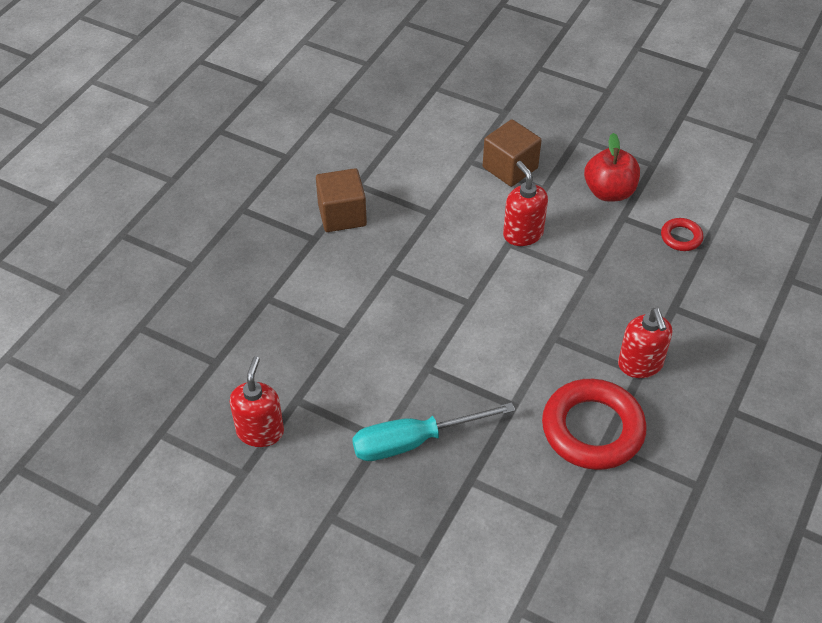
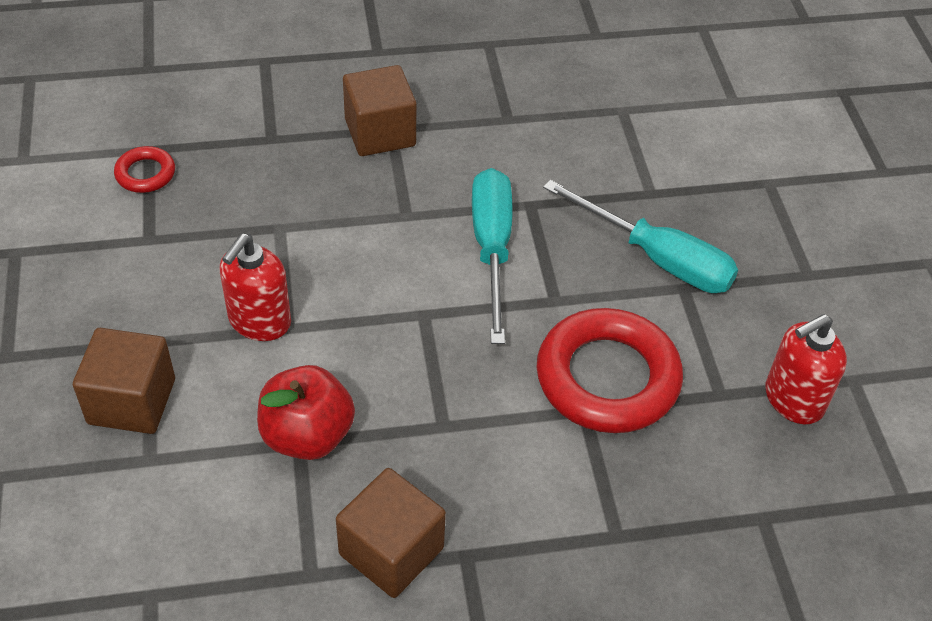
camera: 130 degrees left, 0 degrees up
red ring [542,379,647,470] -> red ring moved to [537,308,683,433]
red apple [584,133,640,202] -> red apple moved to [257,365,355,460]
red soap dispenser [618,308,672,378] -> brown cube [343,65,416,156]
none -> turquoise screwdriver [472,168,512,344]

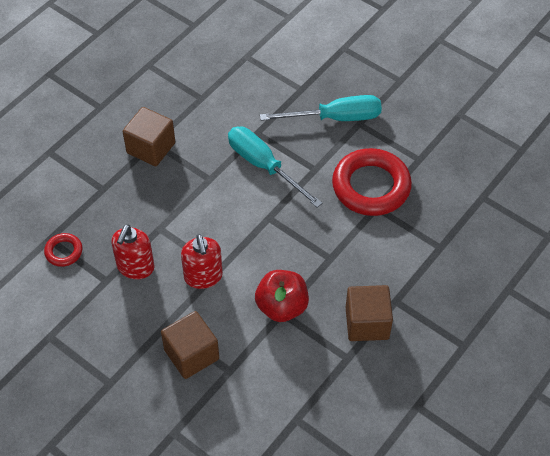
camera: 40 degrees left, 5 degrees up
red soap dispenser [765,314,847,424] -> red soap dispenser moved to [111,224,154,279]

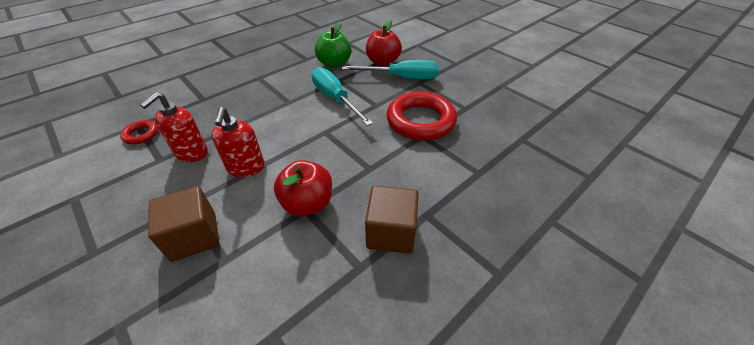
camera: 10 degrees right, 10 degrees down
brown cube [123,107,175,166] -> none
none -> green apple [315,22,351,68]
none -> red apple [366,20,402,66]

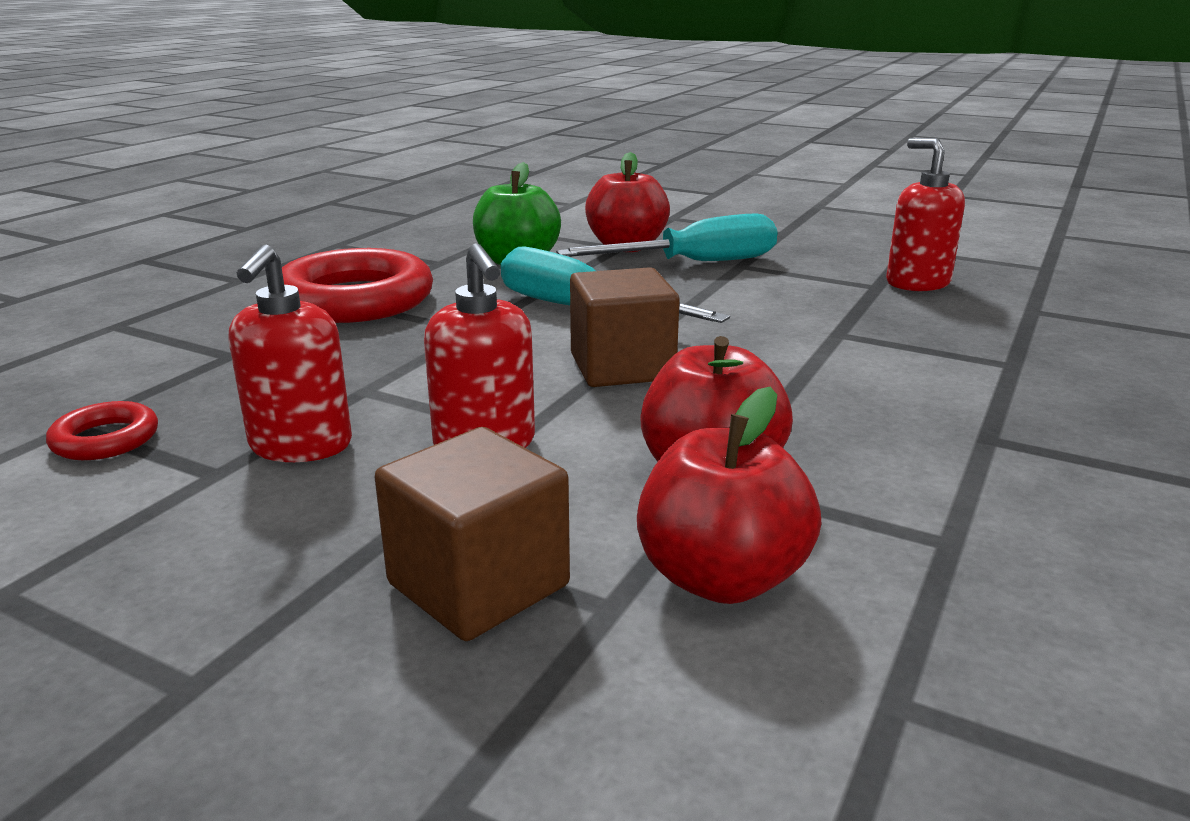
camera: 20 degrees left, 20 degrees down
brown cube [365,186,419,254] -> brown cube moved to [570,267,680,387]
red ring [386,92,457,141] -> red ring moved to [282,248,433,323]
none -> red apple [637,387,821,604]
none -> red soap dispenser [886,138,965,291]

